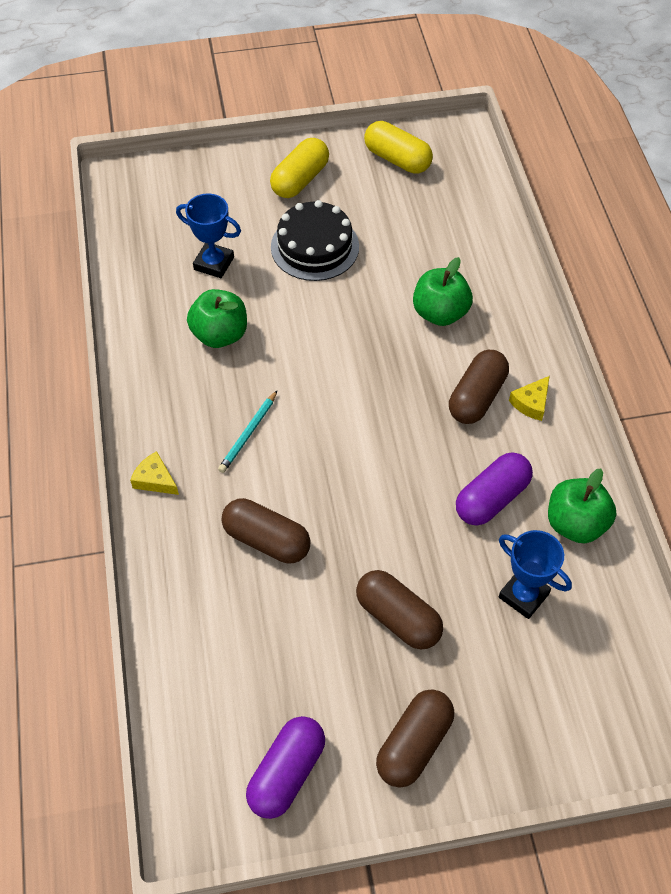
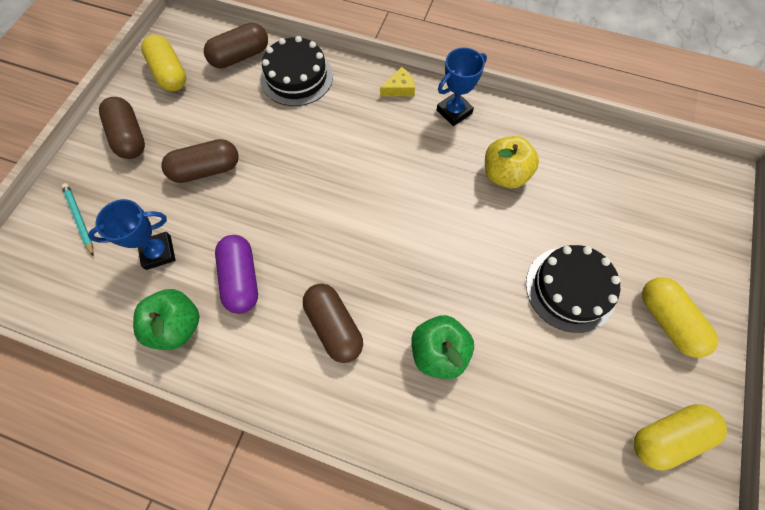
camera: 120 degrees right, 10 degrees up
blue trophy [176,193,241,278] -> blue trophy moved to [437,48,487,126]
green apple [187,289,247,348] -> yellow apple [485,136,539,188]
turquoise pencil [218,391,277,473] -> turquoise pencil moved to [62,183,94,256]
brown capsule [222,498,311,563] -> brown capsule moved to [204,22,268,68]
purple capsule [246,716,325,819] -> yellow capsule [141,34,186,91]
yellow cheese [509,376,550,421] -> none
none -> black cake [260,36,333,106]

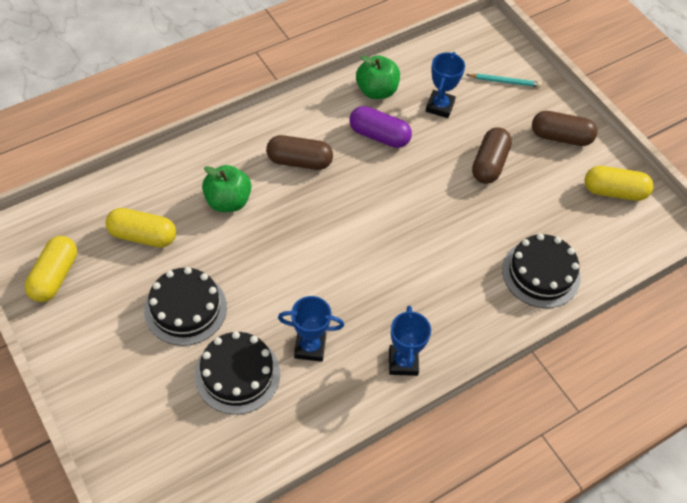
camera: 125 degrees right, 10 degrees down
brown capsule [204,22,268,68] -> none
yellow cheese [380,67,415,96] -> none
yellow apple [485,136,539,188] -> blue trophy [278,296,344,362]
yellow capsule [642,277,719,358] -> yellow capsule moved to [106,208,176,248]
none -> black cake [195,331,280,414]

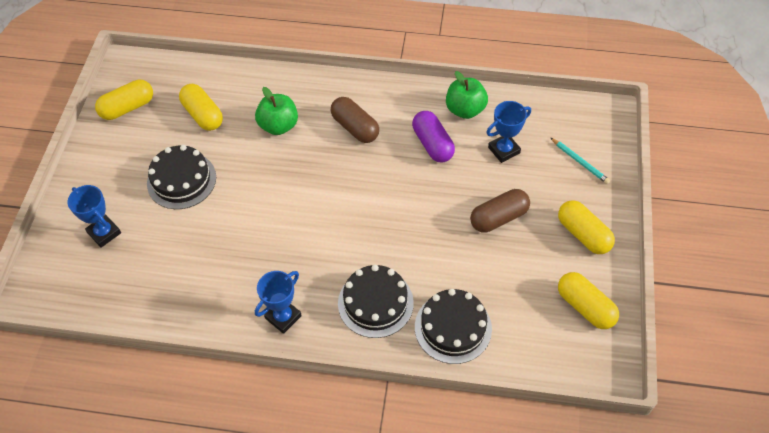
camera: 45 degrees right, 0 degrees up
black cake [195,331,280,414] -> black cake moved to [338,265,414,338]
blue trophy [278,296,344,362] -> blue trophy moved to [68,185,121,248]
brown capsule [532,111,597,146] -> yellow capsule [558,200,615,254]

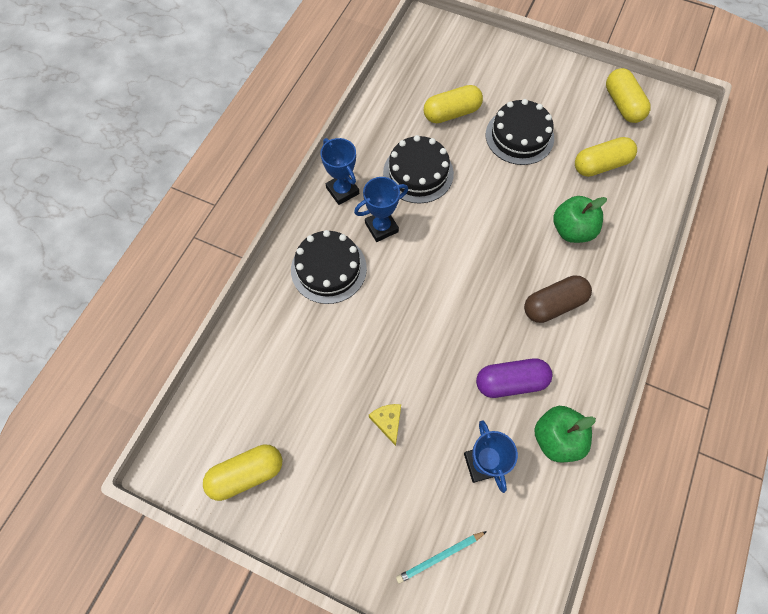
camera: 105 degrees right, 10 degrees up
blue trophy [68,185,121,248] -> blue trophy moved to [354,177,408,242]
black cake [415,289,492,364] -> black cake moved to [383,135,454,204]
brown capsule [470,189,530,233] -> yellow cheese [369,404,401,446]
yellow capsule [558,200,615,254] -> yellow capsule moved to [424,85,483,123]

